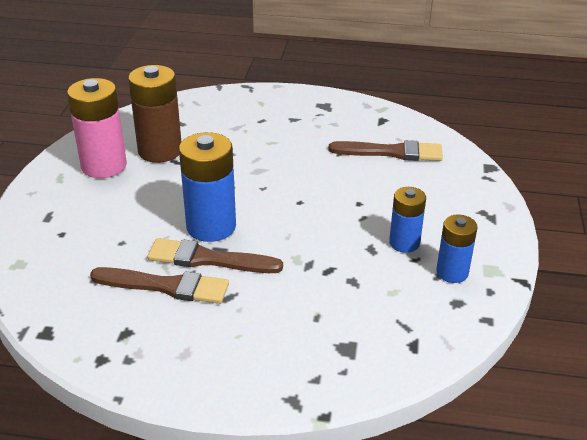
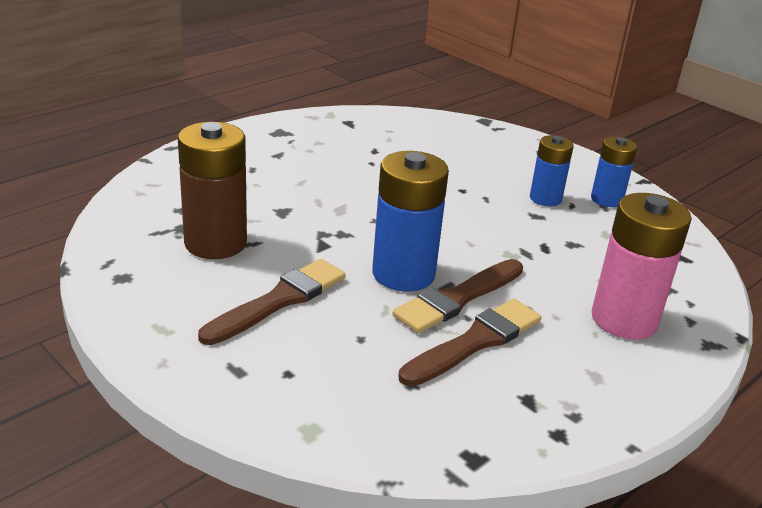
camera: 55 degrees left, 5 degrees down
pink battery [67,78,127,178] -> pink battery moved to [592,193,692,339]
brown brush [328,140,443,161] -> brown brush moved to [198,259,345,345]

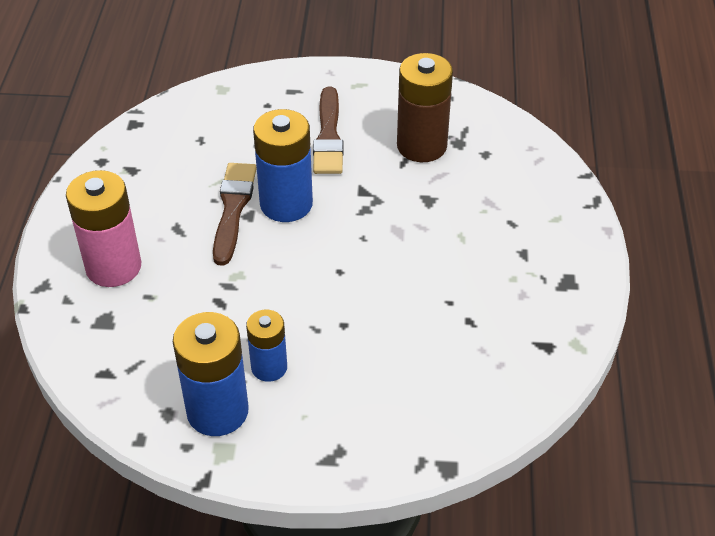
camera: 140 degrees right, 15 degrees up
brown brush [398,299,541,387] -> none
blue battery [591,137,637,207] -> blue battery [173,312,249,436], size x1.66

